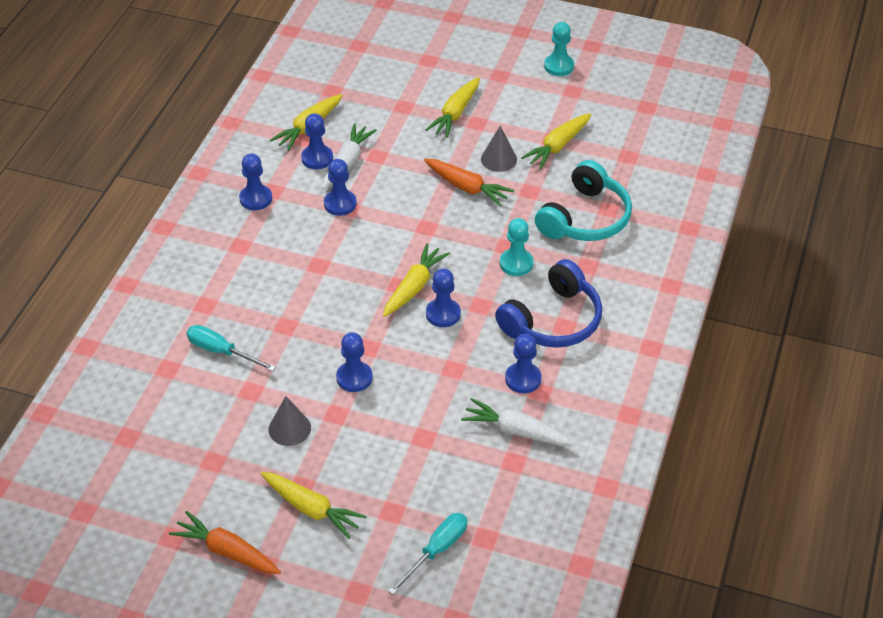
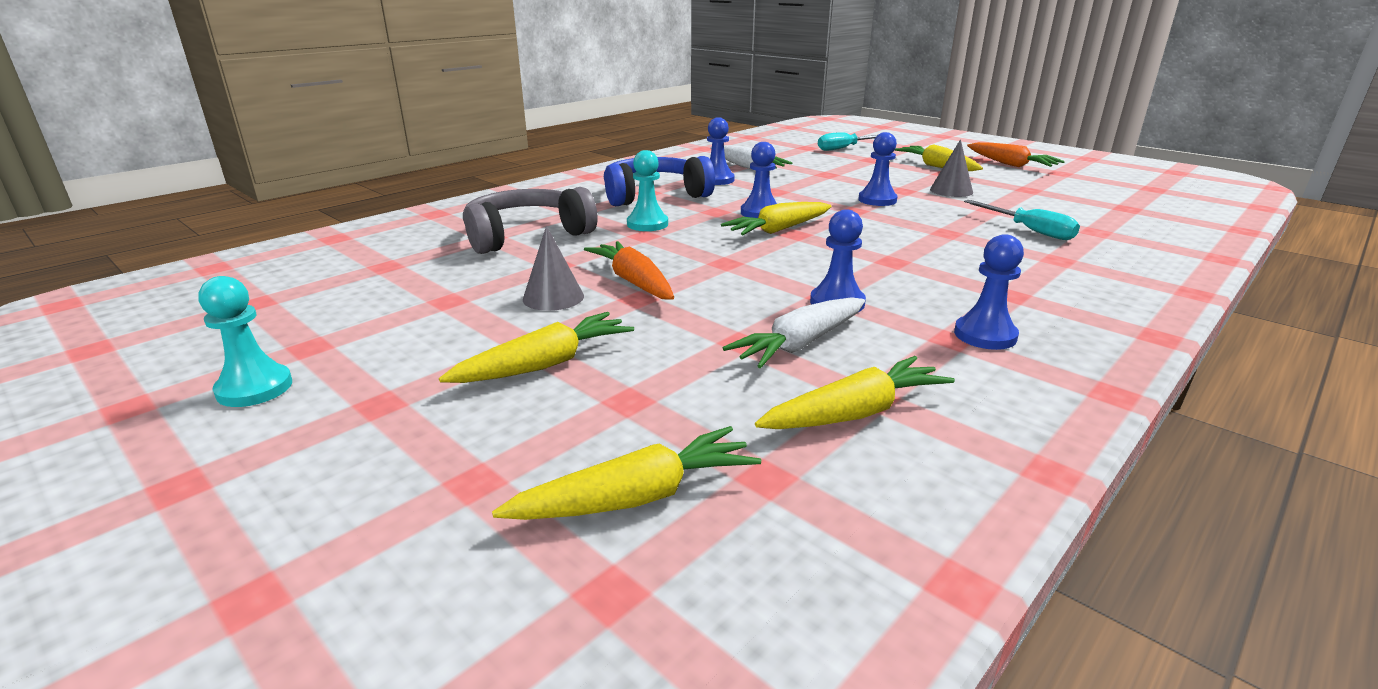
camera: 155 degrees left, 20 degrees down
blue pawn [301,113,333,169] -> none
yellow carrot [521,113,591,169] -> yellow carrot moved to [492,426,761,520]
turquoise headphones [535,160,632,241] -> grey headphones [463,187,597,254]

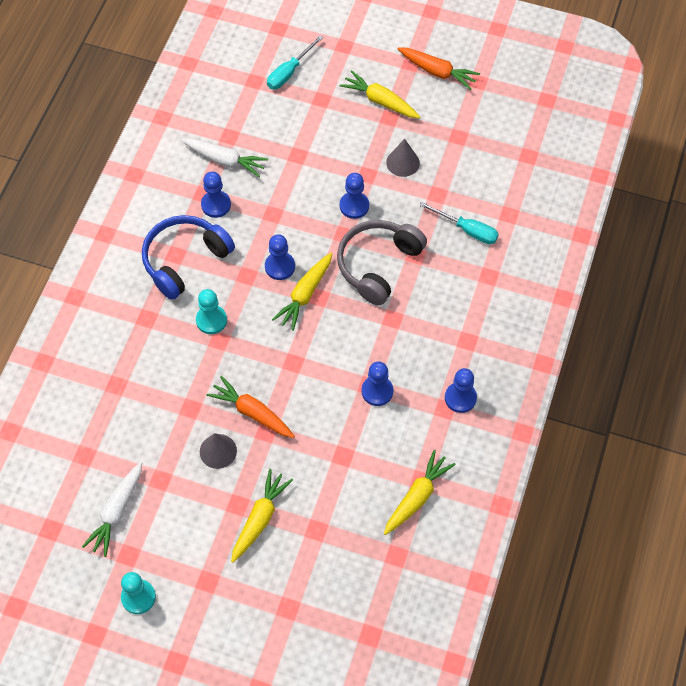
camera: 25 degrees left, 35 degrees up
grey headphones [463,187,597,254] -> grey headphones moved to [337,220,427,305]
yellow carrot [492,426,761,520] -> none
white carrot [723,297,865,369] -> white carrot moved to [82,462,142,557]

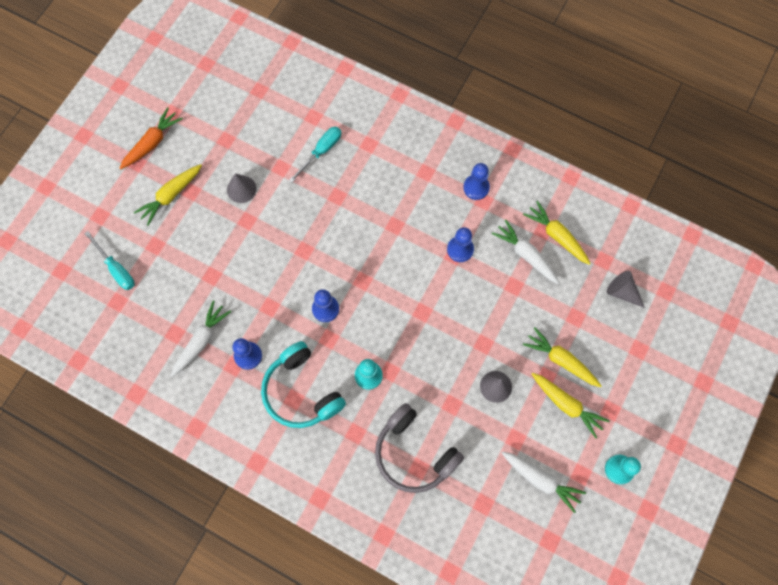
camera: 80 degrees left, 10 degrees up
blue headphones [142,215,235,300] -> turquoise headphones [261,341,346,428]
orange carrot [206,376,295,438] -> none
yellow carrot [272,253,332,331] -> yellow carrot moved to [532,373,609,438]
grey headphones [337,220,427,305] -> grey headphones moved to [375,403,464,493]
blue pawn [340,173,369,219] -> none
none -> white carrot [492,220,559,284]
none -> grey cone [606,271,645,308]

